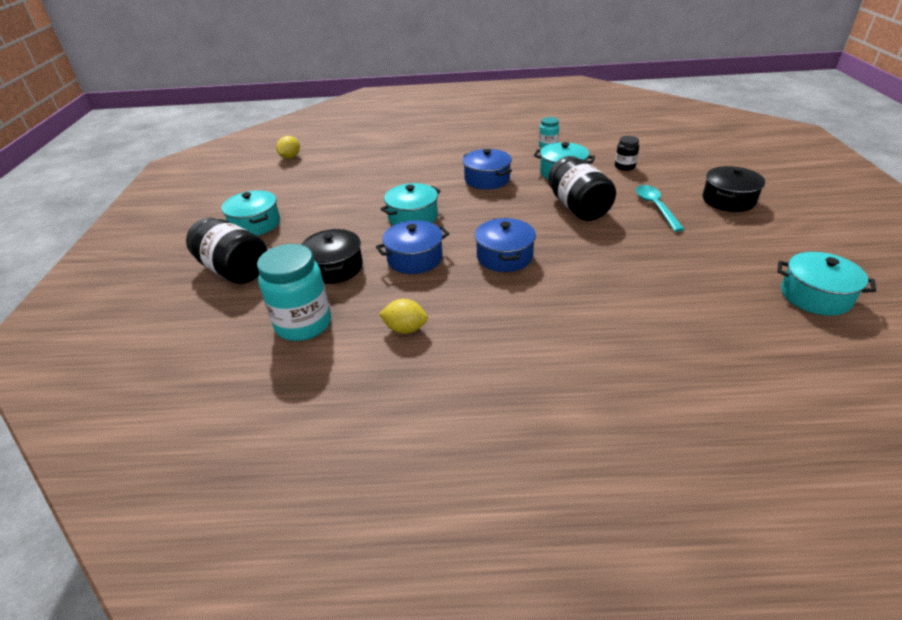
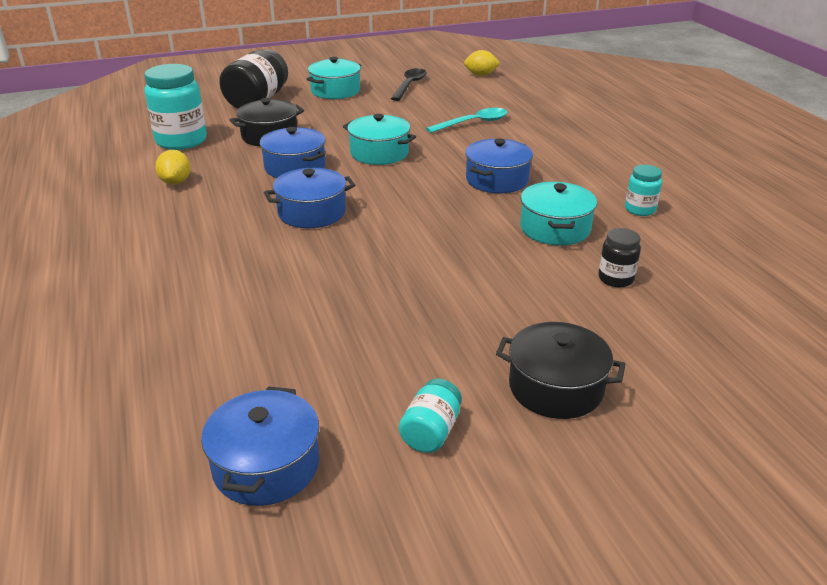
camera: 70 degrees right, 5 degrees down
black jar [548,156,616,221] -> none
turquoise spoon [636,185,684,232] -> turquoise spoon moved to [426,108,508,133]
turquoise pot [778,252,876,316] -> blue pot [201,386,319,506]
none -> black spoon [391,68,427,101]
none -> turquoise jar [399,379,462,453]

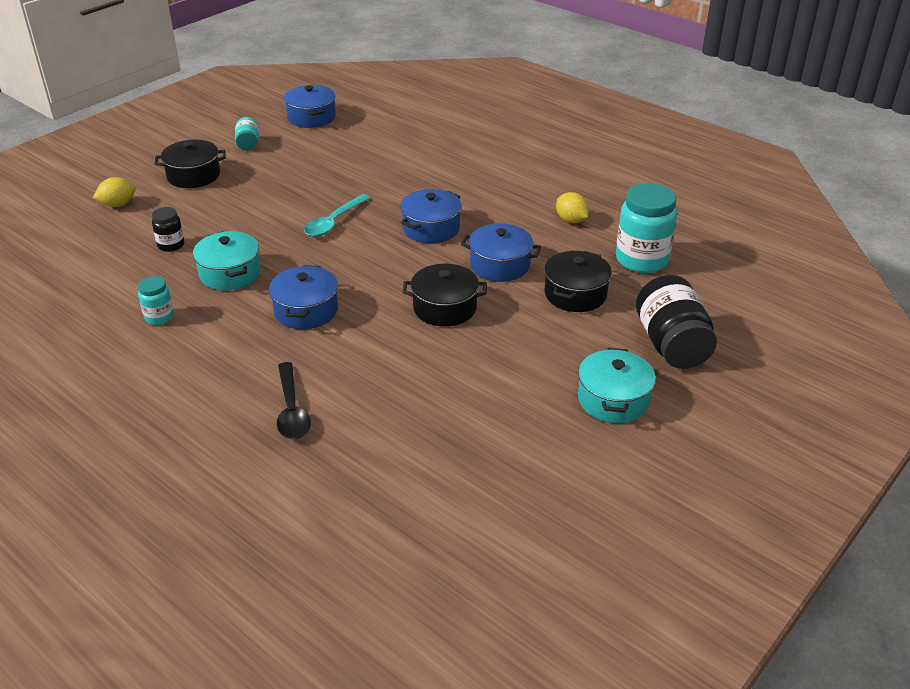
camera: 150 degrees right, 5 degrees up
turquoise pot [343,114,416,165] -> black pot [403,264,487,327]
black spoon [391,68,427,101] -> black spoon moved to [277,362,311,439]
turquoise spoon [426,108,508,133] -> turquoise spoon moved to [304,194,370,237]
yellow lemon [464,50,500,76] -> yellow lemon moved to [93,177,136,207]

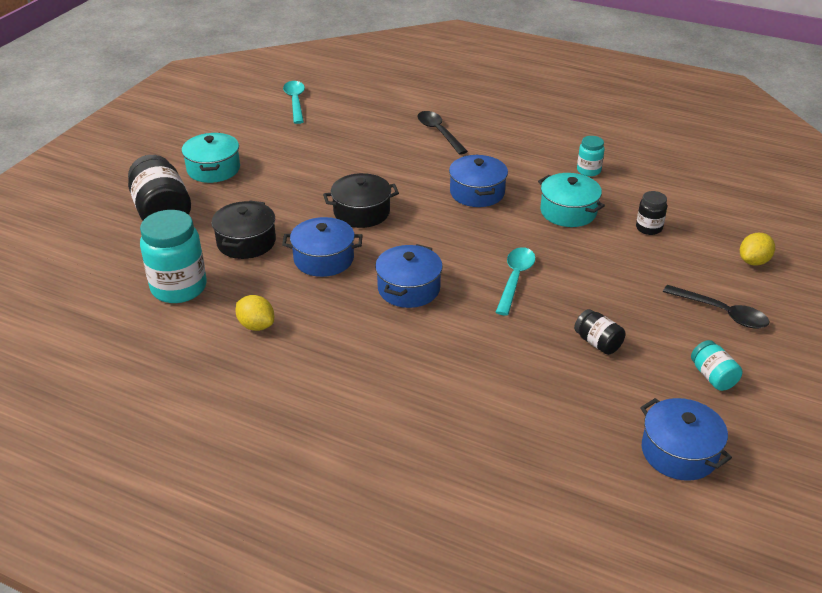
camera: 165 degrees right, 0 degrees up
black pot [154,139,225,188] -> black spoon [663,285,770,328]
none -> turquoise spoon [283,81,305,124]
none -> black jar [574,309,625,355]

